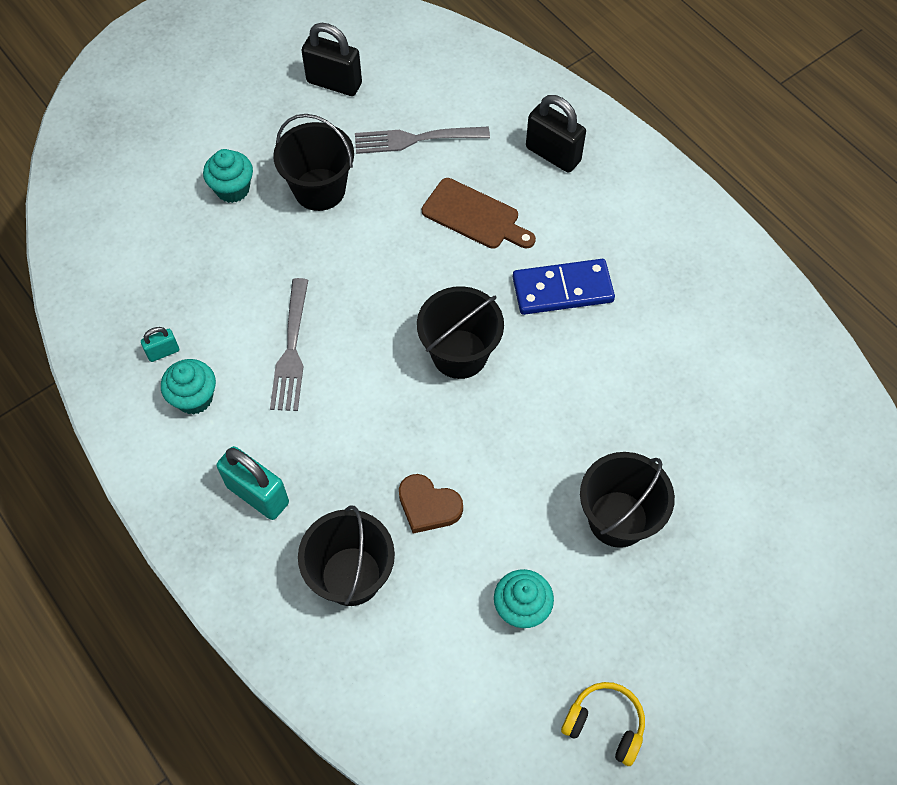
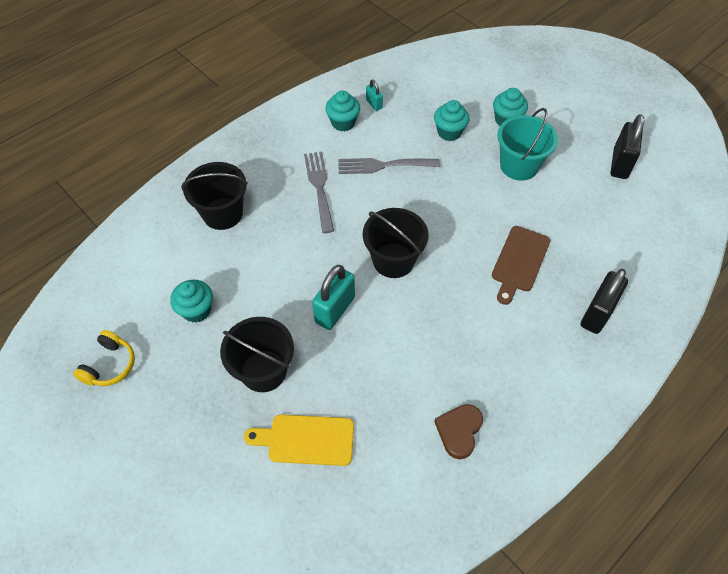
camera: 85 degrees right, 5 degrees down
turquoise padlock [217,446,289,520] -> turquoise padlock moved to [312,265,355,330]
black bucket [273,114,354,211] -> turquoise bucket [497,108,558,181]
grey fork [355,127,490,154] -> grey fork moved to [304,152,334,233]
brown heart [399,474,463,534] -> brown heart moved to [434,404,483,459]
blue domino [513,259,615,315] -> none
none -> yellow cutting board [244,414,354,466]
none -> turquoise cupcake [434,100,469,141]

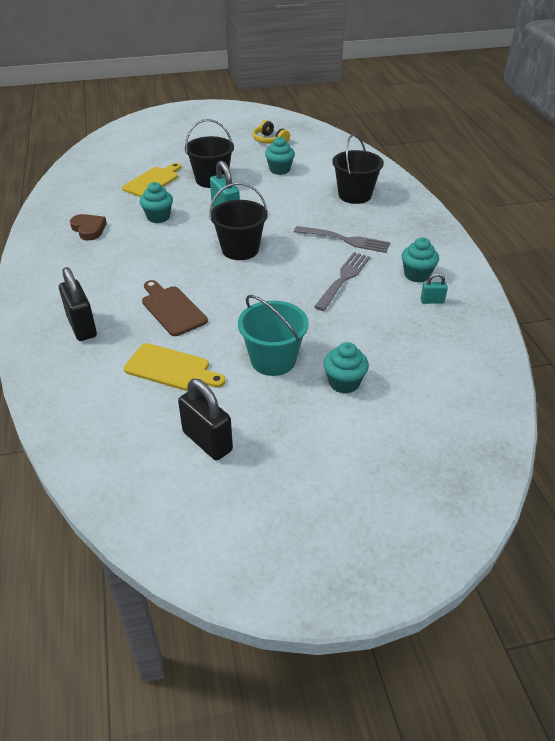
camera: 120 degrees right, 15 degrees down
turquoise cupcake [434,100,469,141] -> turquoise cupcake moved to [140,182,173,223]
none -> yellow cutting board [124,343,226,391]

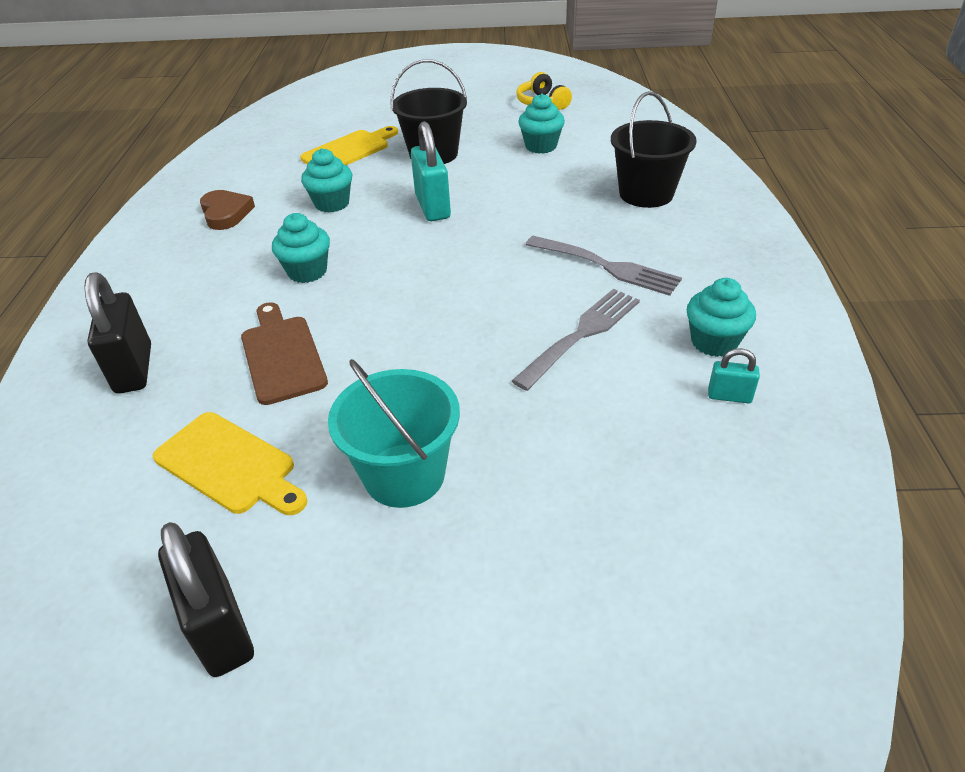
camera: 15 degrees right, 0 degrees up
black bucket [209,183,268,260] -> none
turquoise cupcake [324,342,369,394] -> turquoise cupcake moved to [272,213,330,283]

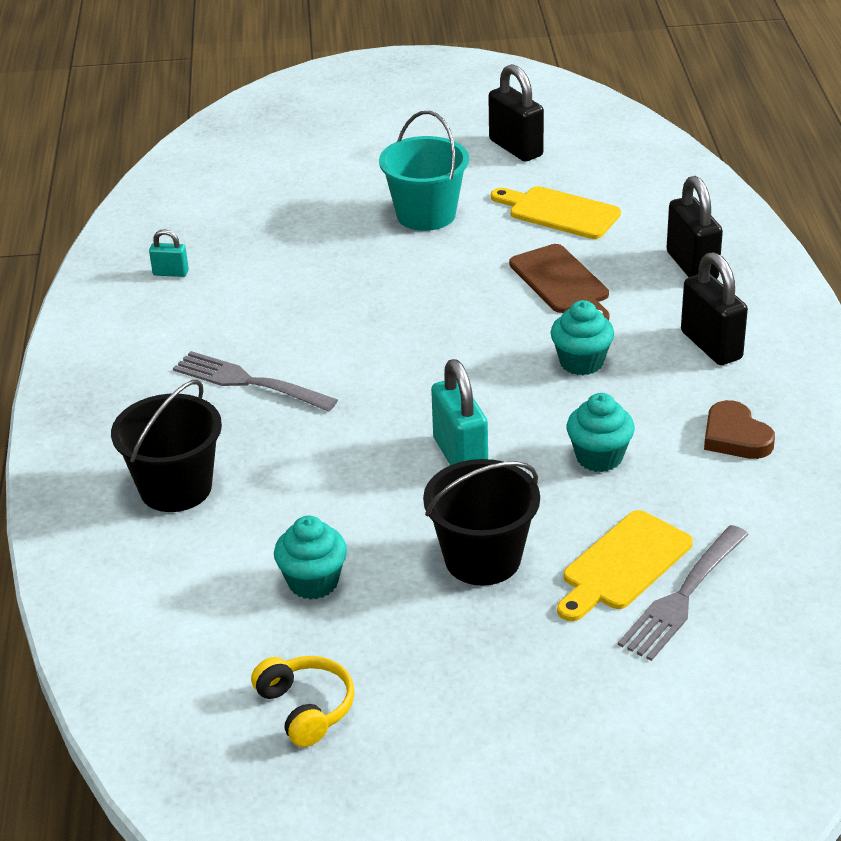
camera: 175 degrees right, 5 degrees down
grey fork [512,289,640,391] -> grey fork moved to [618,525,749,661]
turquoise cupcake [687,278,756,357] -> none
none -> black padlock [681,252,748,365]

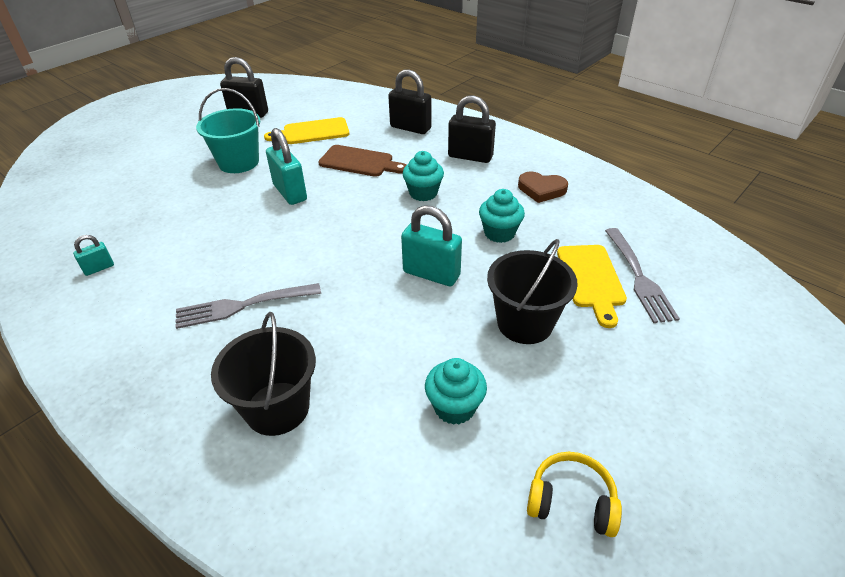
camera: 45 degrees left, 5 degrees up
none -> turquoise padlock [266,128,307,205]

